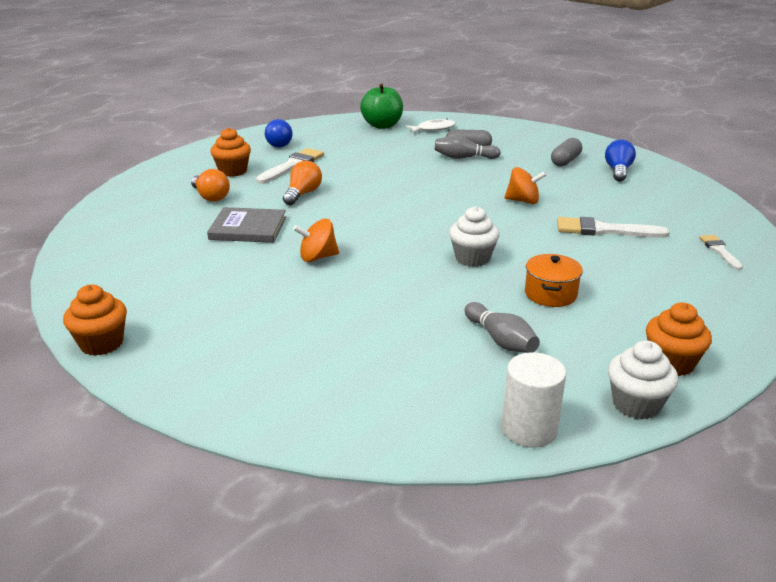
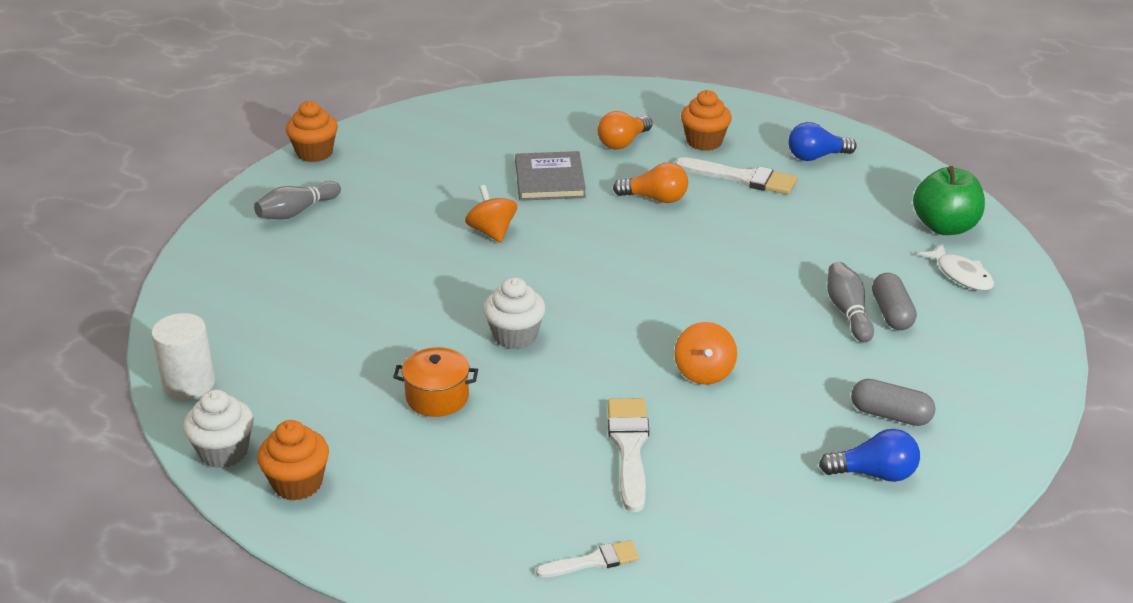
camera: 80 degrees right, 5 degrees up
grey bowling pin [465,302,540,353] -> grey bowling pin moved to [254,181,341,219]

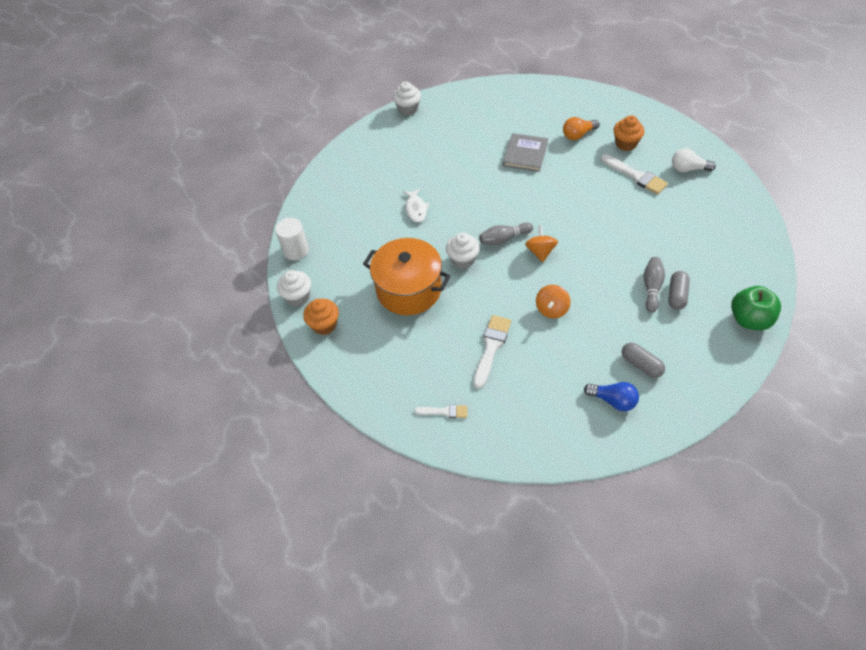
camera: 25 degrees right, 20 degrees up
grey bowling pin [254,181,341,219] -> grey bowling pin moved to [479,222,533,245]
orange cupcake [286,101,338,162] -> white cupcake [393,81,421,116]
orange pot [393,347,478,417] -> orange pot [363,238,451,315], size x1.99
orange spinning top [465,185,517,243] -> orange spinning top moved to [525,225,558,262]
orange light bulb [613,163,688,203] -> none
blue light bulb [788,122,857,161] -> white light bulb [672,148,716,172]
green apple [913,166,985,235] -> green apple moved to [731,286,781,330]
white fish [918,244,994,291] -> white fish moved to [403,188,430,222]

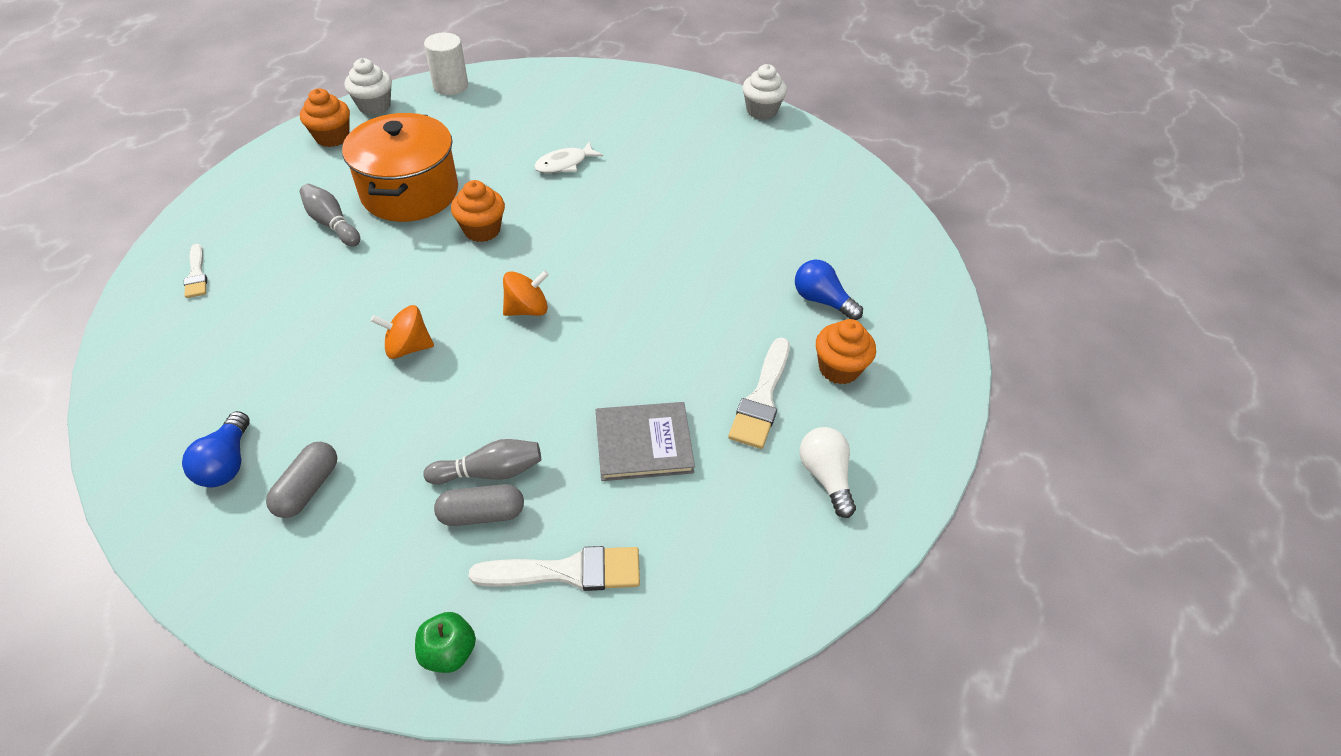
camera: 60 degrees right, 5 degrees down
white cupcake [446,233,480,269] -> orange cupcake [451,180,505,242]
white brush [473,315,511,389] -> white brush moved to [469,546,640,591]
grey bowling pin [479,222,533,245] -> grey bowling pin moved to [300,184,360,246]
grey book [503,133,548,172] -> grey book moved to [596,402,695,481]
orange light bulb [563,117,600,140] -> blue light bulb [795,260,863,320]
green apple [731,286,781,330] -> green apple [415,612,476,673], size x0.60

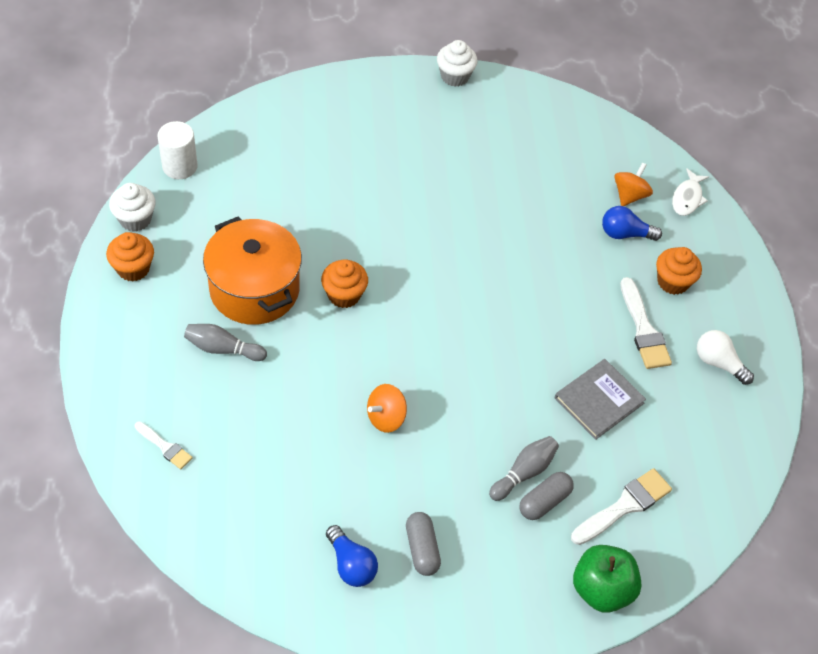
camera: 35 degrees left, 5 degrees up
green apple [415,612,476,673] -> green apple [573,545,642,613], size x1.67
orange spinning top [503,270,549,316] -> orange spinning top moved to [614,162,653,206]
white fish [534,141,603,173] -> white fish moved to [672,168,709,216]

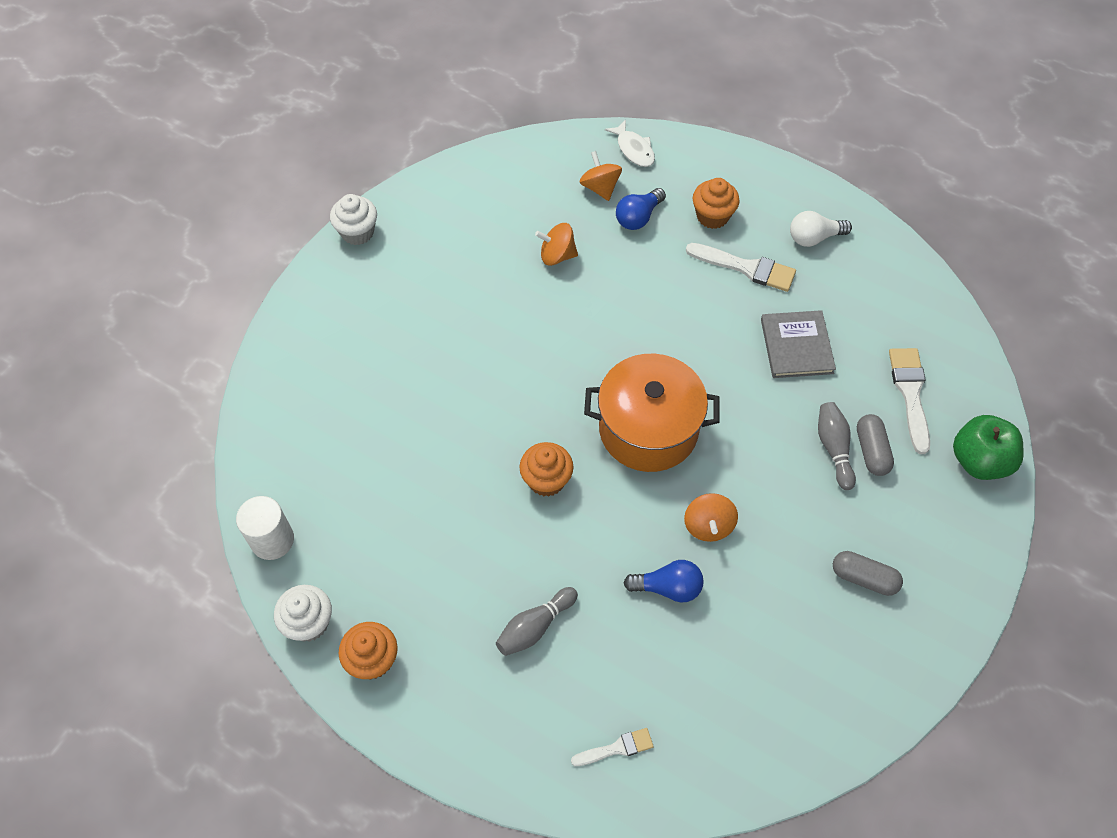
camera: 50 degrees left, 5 degrees up
orange pot [203,217,302,325] -> orange pot moved to [584,354,720,472]
blue light bulb [326,525,378,587] -> blue light bulb moved to [624,560,703,603]
none -> orange spinning top [535,223,578,266]

